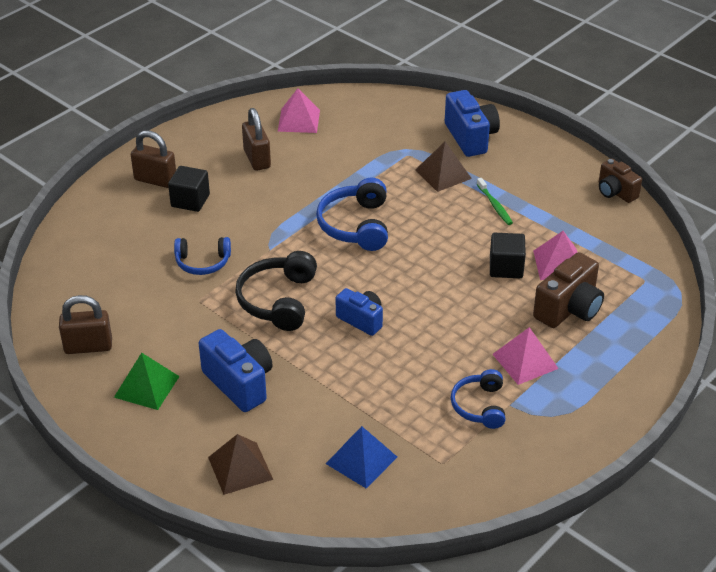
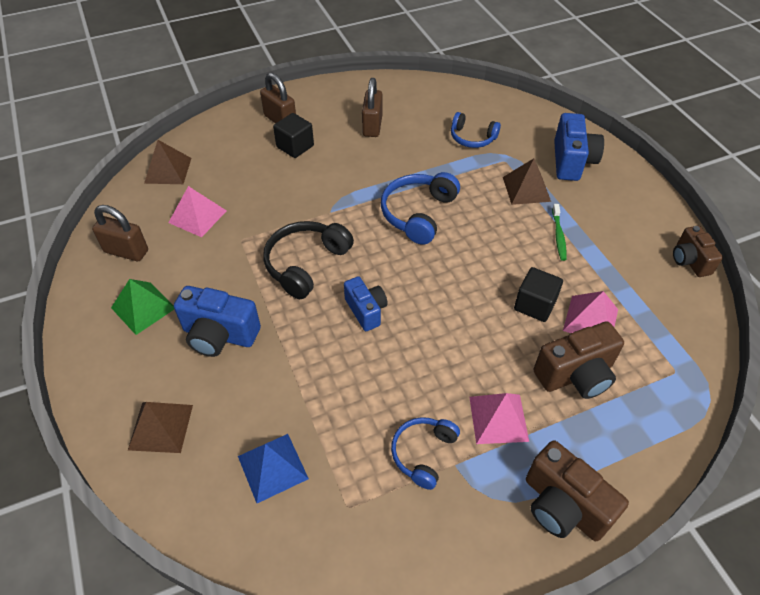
camera: 25 degrees right, 10 degrees up
blue headphones [174,237,231,275] -> blue headphones moved to [451,112,501,148]
blue camera [199,329,273,412] -> blue camera turned 120 degrees clockwise [174,286,261,357]
pink pyramid [278,88,320,133] -> pink pyramid moved to [168,186,227,237]
none -> brown pyramid [144,140,191,184]
none -> brown camera [526,440,629,541]

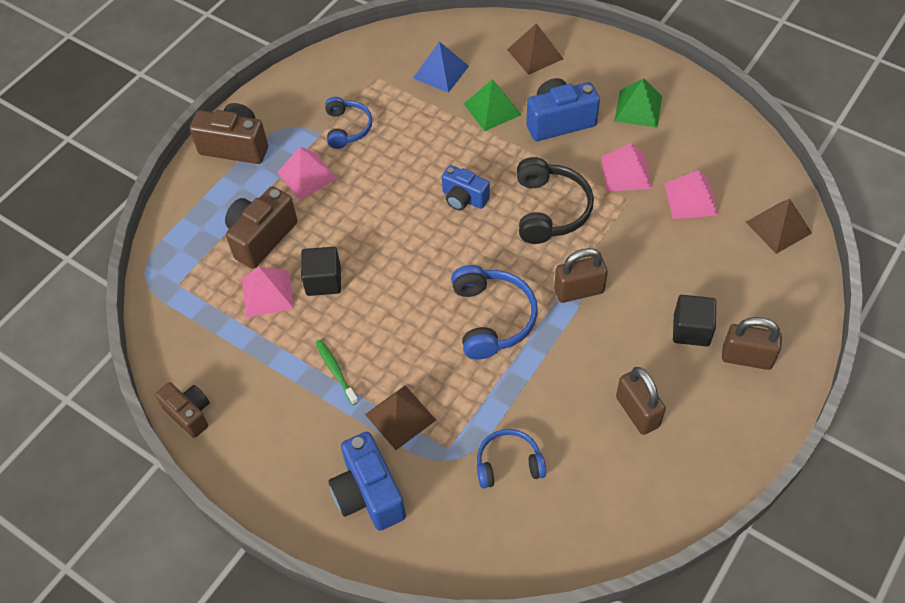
camera: 150 degrees right, 5 degrees up
brown padlock [92,205,148,261] -> brown padlock moved to [554,248,608,303]
none -> green pyramid [464,79,521,131]
none -> pink pyramid [601,143,652,192]

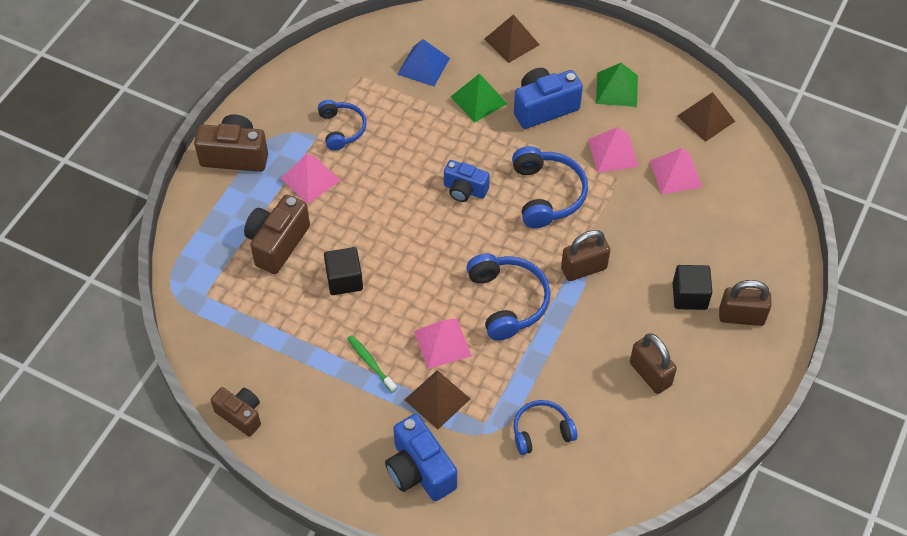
camera: 10 degrees left, 0 degrees up
pink pyramid [242,267,294,318] -> pink pyramid moved to [414,318,472,369]
black headphones [517,157,594,244] -> blue headphones [512,146,588,228]
brown pyramid [746,199,812,254] -> brown pyramid moved to [677,92,735,142]

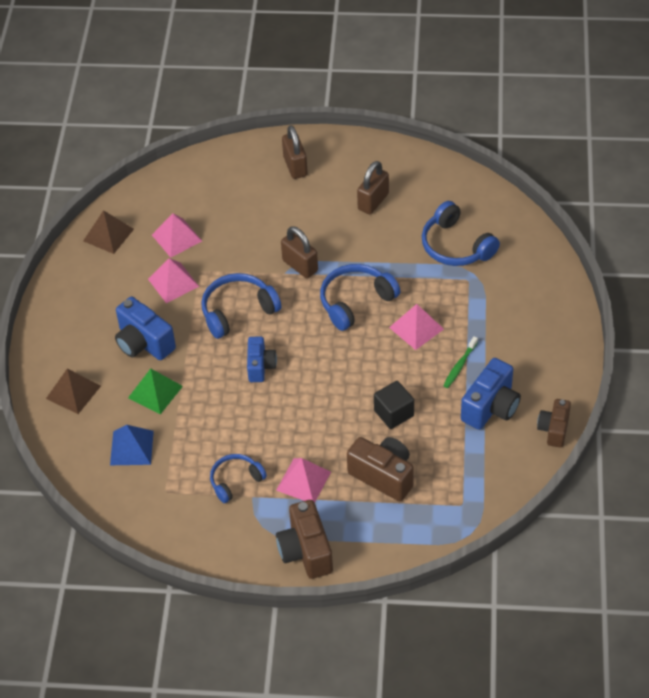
camera: 110 degrees left, 5 degrees down
brown camera [244,194,310,274] -> brown camera turned 150 degrees counterclockwise [347,437,414,501]
blue camera [385,414,457,501] -> blue camera moved to [461,358,521,430]
brown pyramid [405,370,470,429] -> none
blue headphones [513,400,577,455] -> blue headphones [422,201,500,266], size x1.53
green pyramid [596,63,638,107] -> none
black cube [672,265,712,310] -> none

